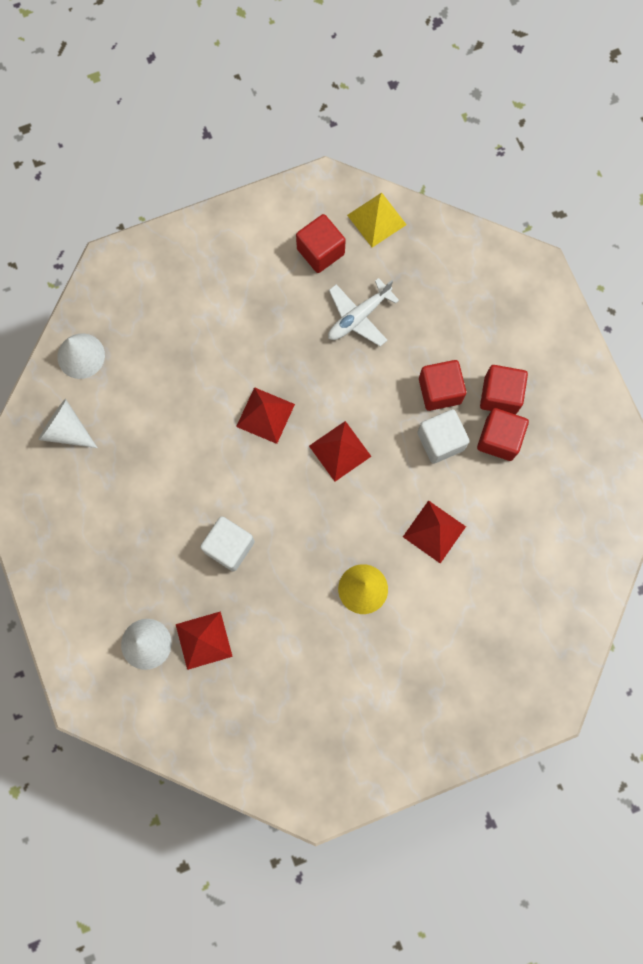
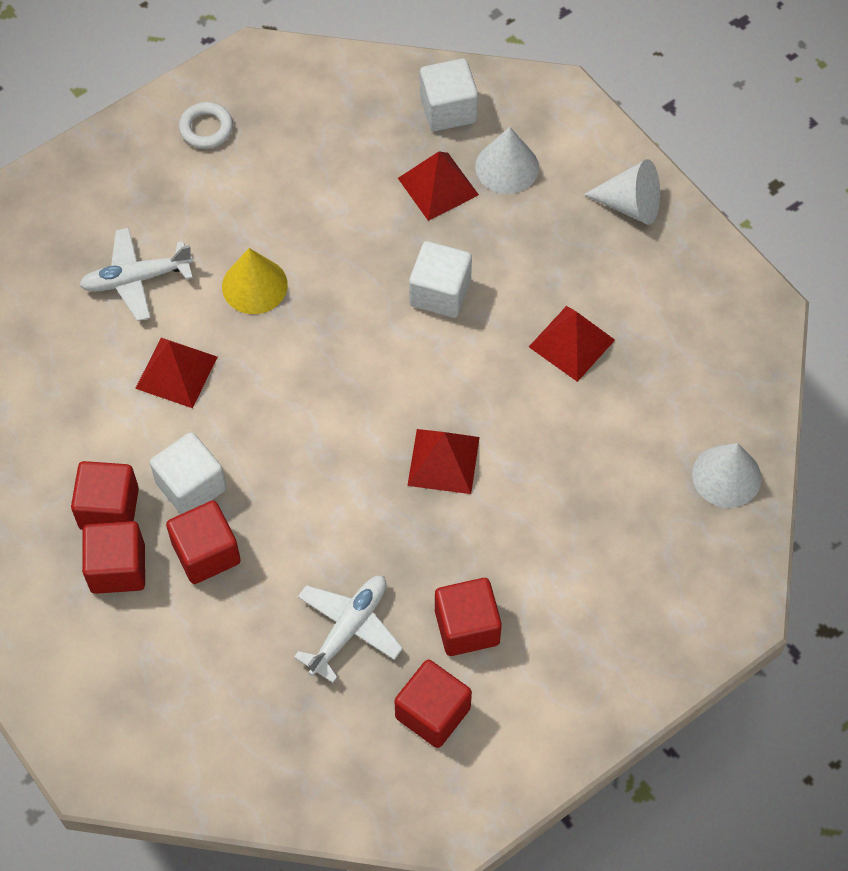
camera: 165 degrees right, 15 degrees down
white cone [38,399,97,448] -> white cone moved to [584,159,660,225]
red pyramid [309,421,371,482] -> red pyramid moved to [529,306,615,382]
yellow pyramid [347,193,407,248] -> none
none -> white plane [79,228,193,321]
none -> white ring [179,102,233,149]
none -> white cube [420,59,478,131]
none -> red cube [435,578,502,656]

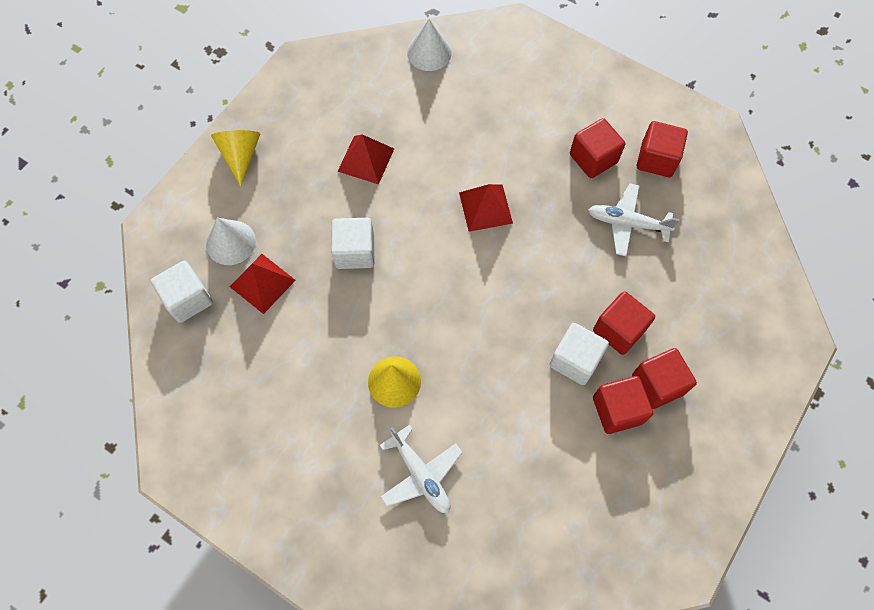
camera: 110 degrees left, 5 degrees up
red pyramid [135,338,217,408] -> none
white ring [179,102,233,149] -> none
white cone [584,159,660,225] -> yellow cone [211,130,261,187]

